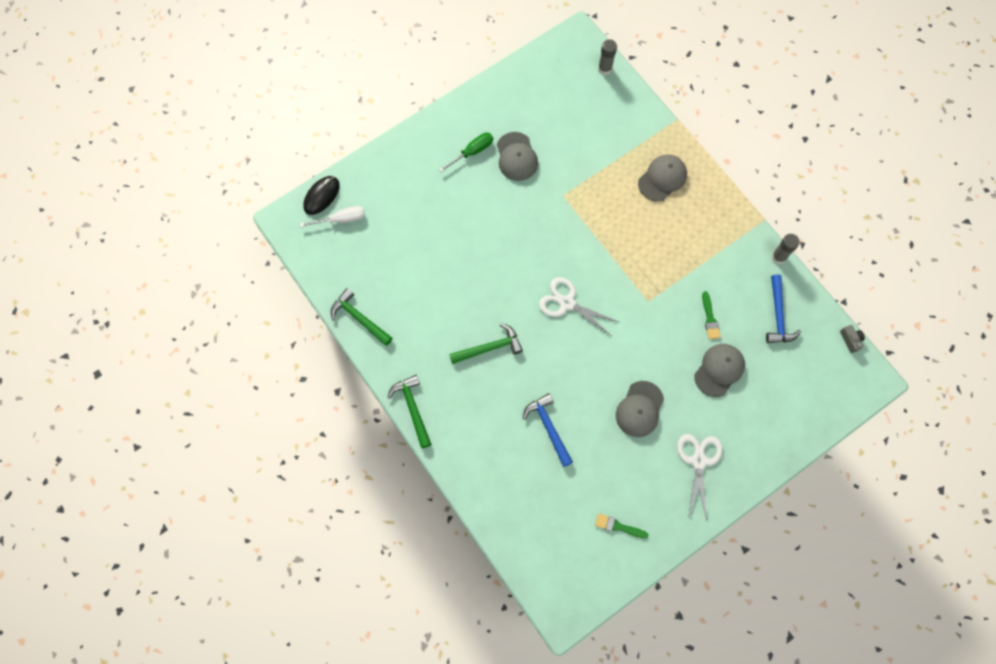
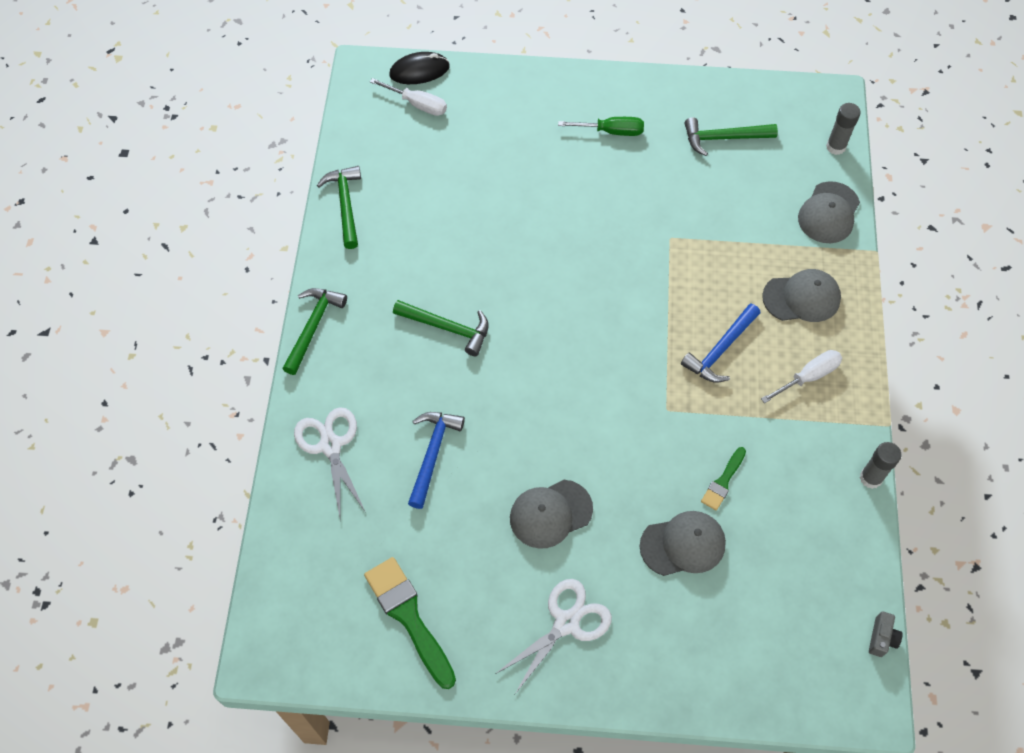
camera: 40 degrees right, 10 degrees down
grey cap [497,132,538,181] -> grey cap moved to [798,181,860,243]
white scissors [539,277,619,336] -> white scissors moved to [294,407,366,517]
green brush [595,514,648,539] -> green brush [364,557,456,689], size x1.83
blue hammer [766,275,801,343] -> blue hammer moved to [681,303,760,382]
none -> green hammer [685,117,778,156]
none -> white screwdriver [761,350,842,403]

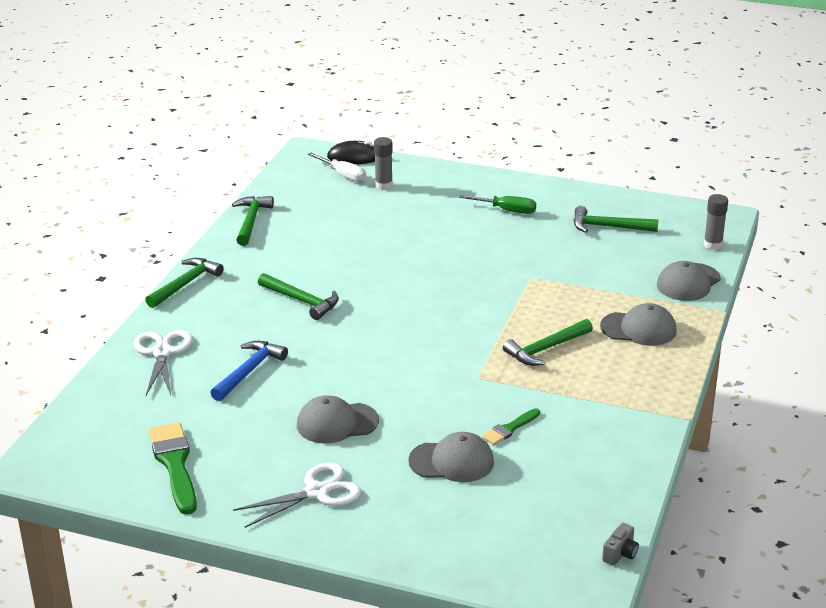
camera: 15 degrees right, 30 degrees down
blue hammer [681,303,760,382] -> green hammer [503,319,593,366]
white screwdriver [761,350,842,403] -> none
grey glue stick [860,442,901,489] -> grey glue stick moved to [374,137,393,190]

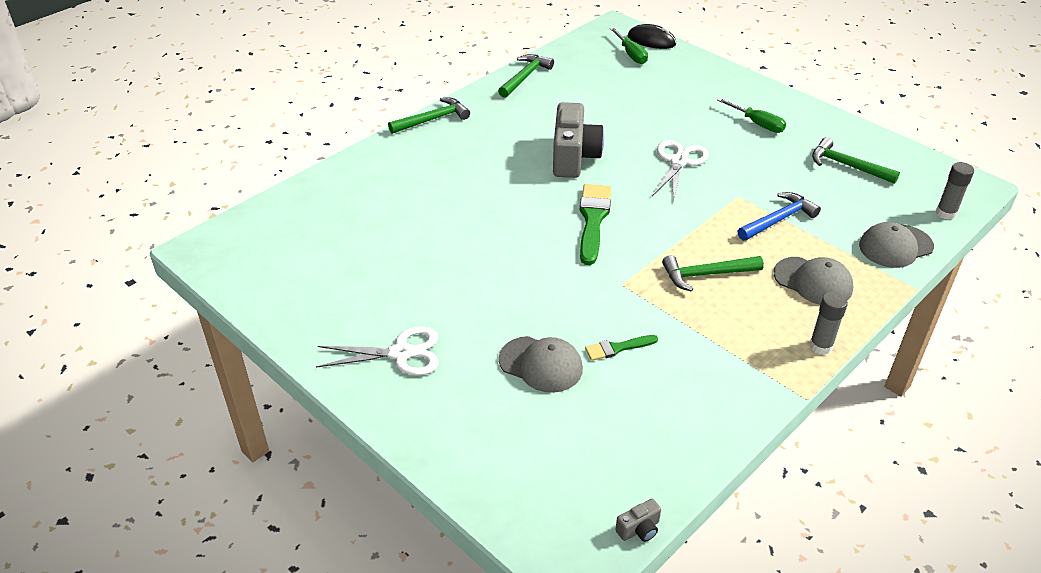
camera: 25 degrees right, 10 degrees up
white scissors [134,330,192,395] -> white scissors moved to [652,140,709,200]
green brush [149,422,197,515] -> green brush moved to [580,184,612,265]
blue hammer [210,341,288,401] -> blue hammer moved to [738,192,821,241]
green hammer [258,273,339,320] -> none
grey cap [297,395,379,443] -> none
white screwdriver [307,152,366,182] -> green screwdriver [609,27,648,64]
grey glue stick [374,137,393,190] -> grey glue stick moved to [809,292,848,355]
none -> grey camera [553,102,604,178]

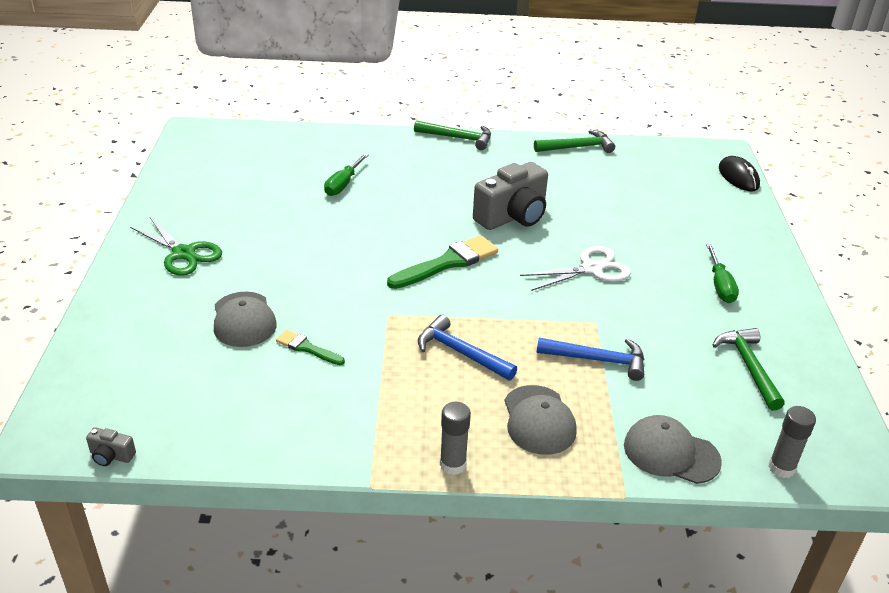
camera: 45 degrees right, 5 degrees down
white scissors [316,326,439,376] -> green scissors [130,217,222,276]
green screwdriver [609,27,648,64] -> green screwdriver moved to [324,153,369,196]
green hammer [662,255,764,292] -> blue hammer [418,315,517,380]

